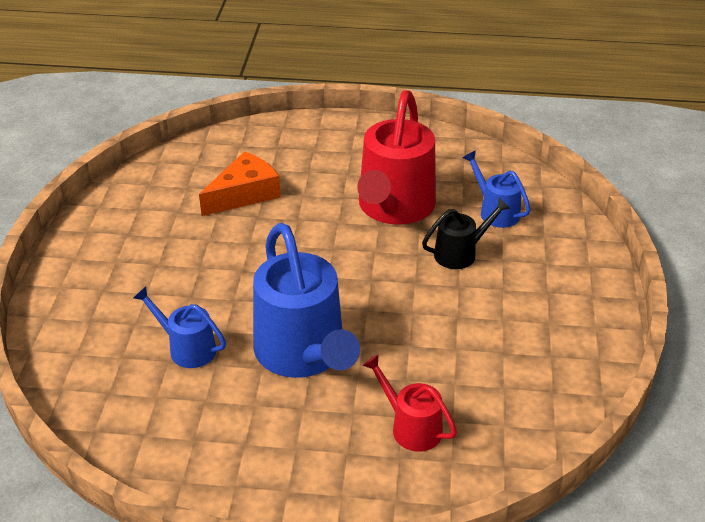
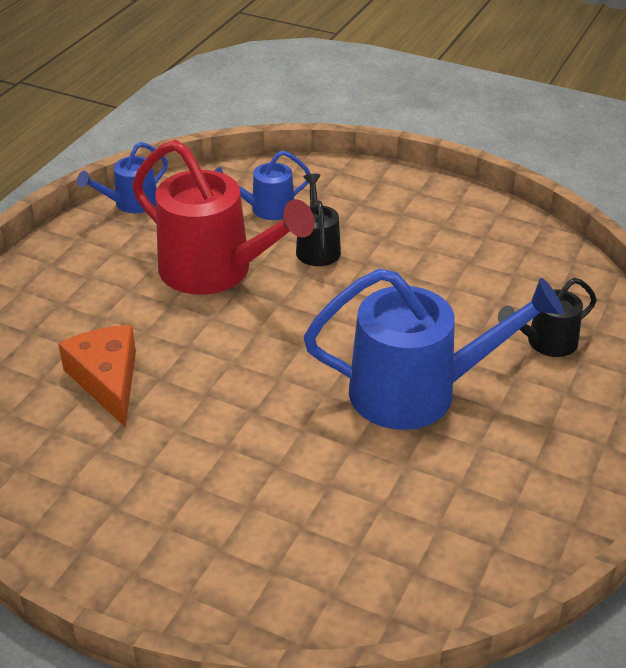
camera: 70 degrees left, 0 degrees up
blue watering can [133,286,226,368] -> blue watering can moved to [77,142,168,213]
red watering can [363,355,457,452] -> black watering can [498,278,597,357]

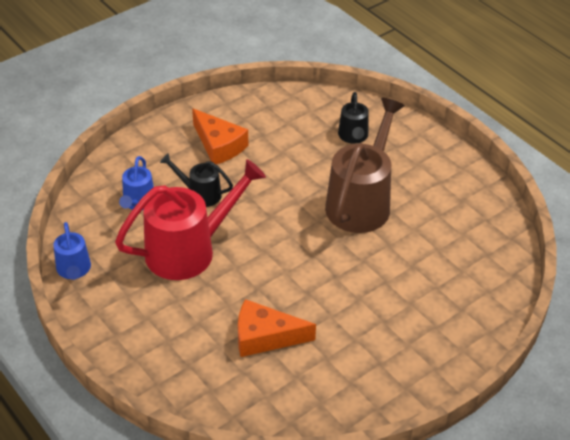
camera: 65 degrees left, 5 degrees up
blue watering can [304,268,564,430] -> brown watering can [325,98,405,233]
none -> orange cheese [192,108,248,164]

